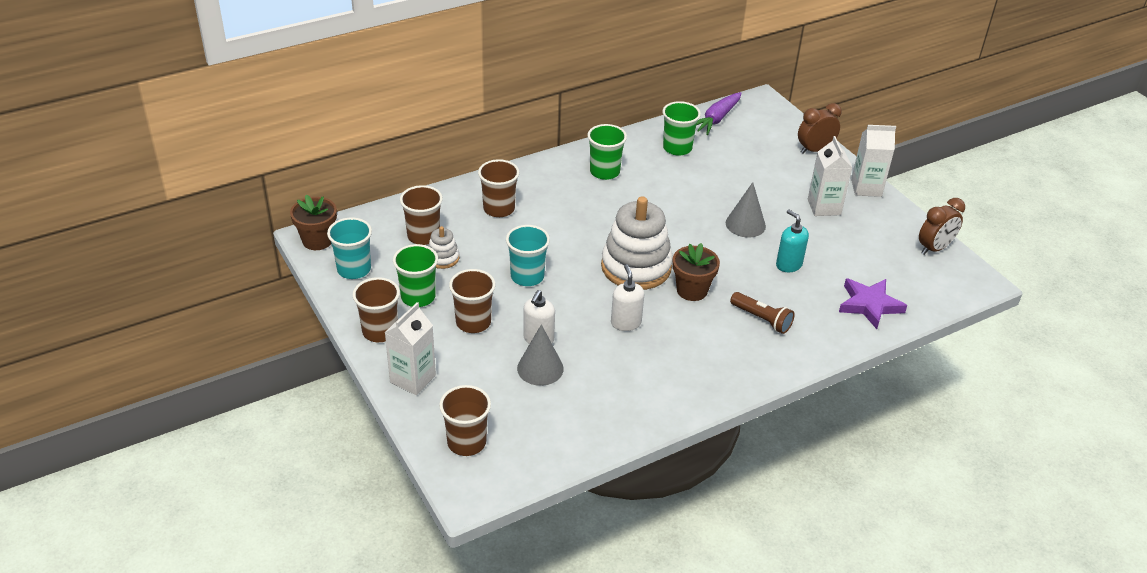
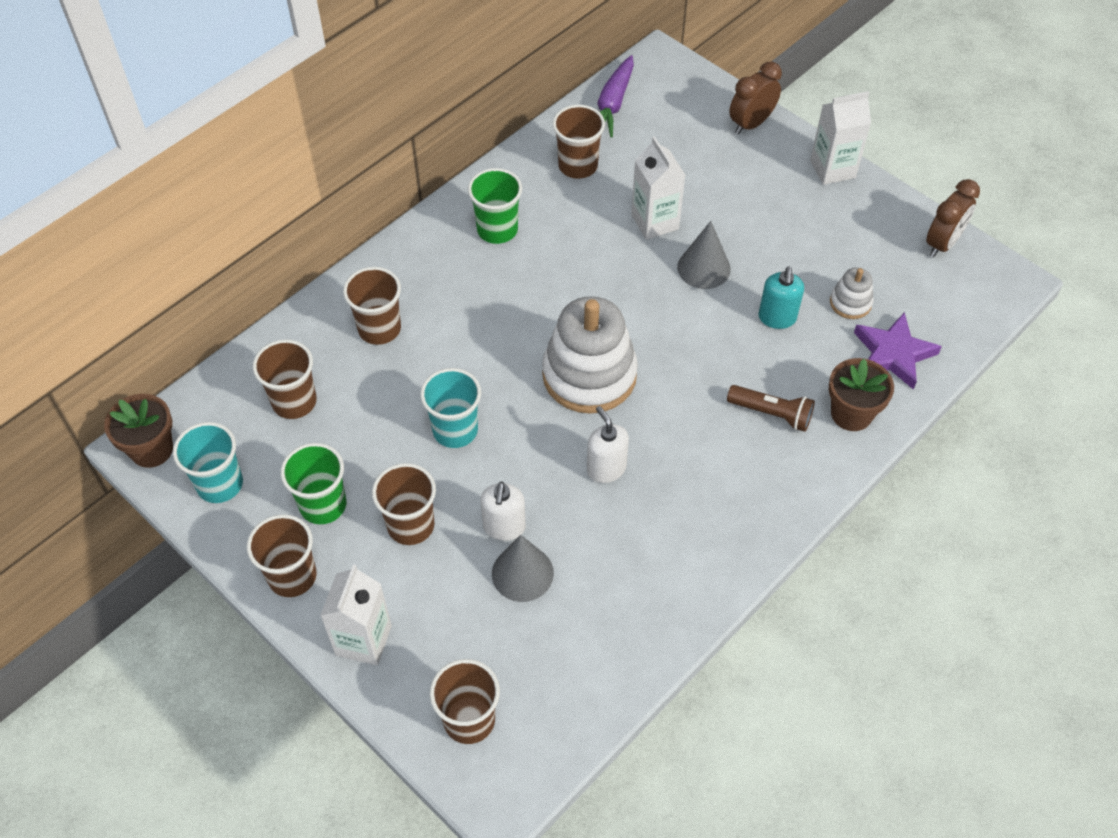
camera: 15 degrees left, 15 degrees up
white stacking toy [428,226,459,269] -> white stacking toy moved to [830,267,874,319]
green cup [662,101,701,156] -> brown cup [553,105,605,179]
brown flower pot [672,243,720,301] -> brown flower pot moved to [829,358,894,431]
turquoise soap dispenser [776,210,809,272] -> turquoise soap dispenser turned 120 degrees counterclockwise [758,266,804,329]
white carton [808,136,852,216] -> white carton moved to [631,136,686,240]

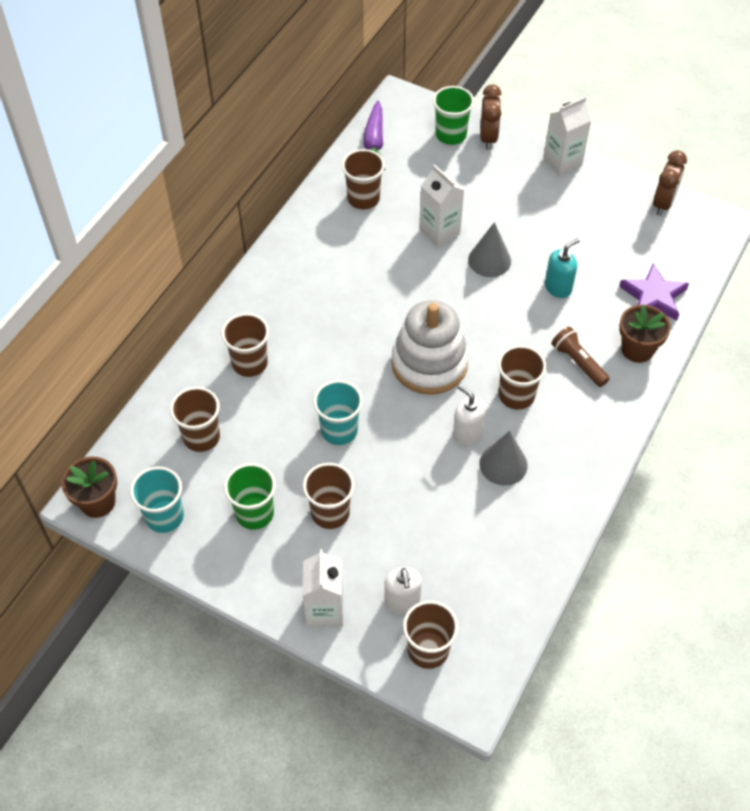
camera: 15 degrees left, 0 degrees up
brown cup [247,514,317,597] -> brown cup moved to [498,345,546,410]
green cup [468,168,522,244] -> green cup moved to [433,86,474,145]
white soap dispenser [481,481,526,541] -> white soap dispenser moved to [384,567,422,614]
grey cone [492,535,554,602] -> grey cone moved to [479,431,528,486]
brown flashlight [727,385,815,432] -> brown flashlight turned 135 degrees counterclockwise [551,327,610,387]
brown clock [729,62,782,134] -> brown clock turned 150 degrees clockwise [480,85,502,150]
turquoise soap dispenser [758,266,804,329] -> turquoise soap dispenser turned 120 degrees counterclockwise [545,238,580,298]
white stacking toy [830,267,874,319] -> none

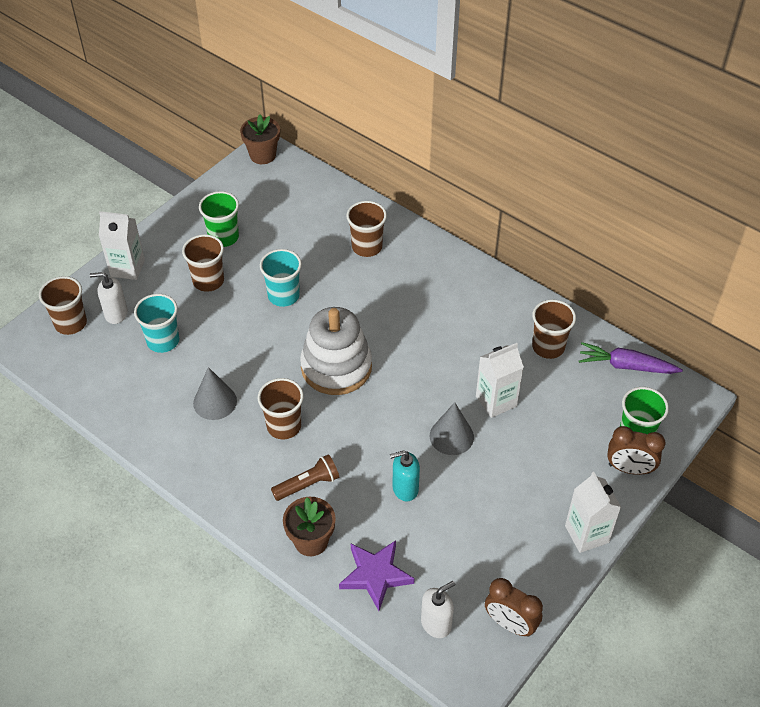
camera: 100 degrees right, 5 degrees down
turquoise cup [130,467,184,533] -> turquoise cup moved to [134,294,179,353]
brown cup [170,387,220,452] -> none
white soap dispenser [453,385,486,445] -> white soap dispenser moved to [421,581,456,638]
turquoise soap dispenser [545,238,580,298] -> turquoise soap dispenser turned 105 degrees clockwise [390,450,420,501]

